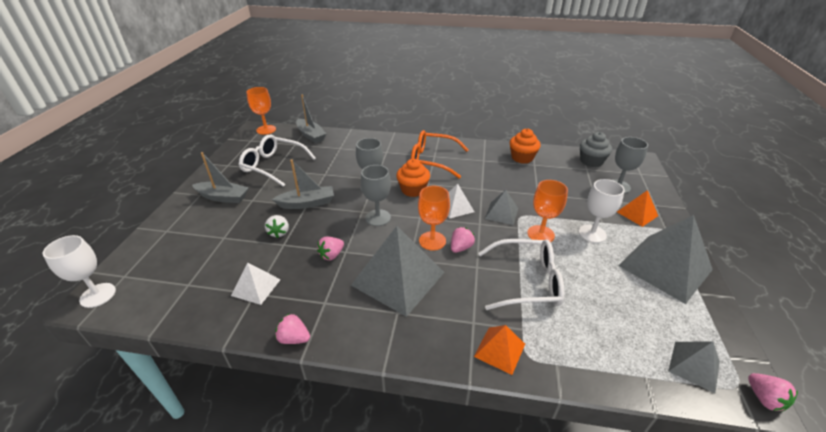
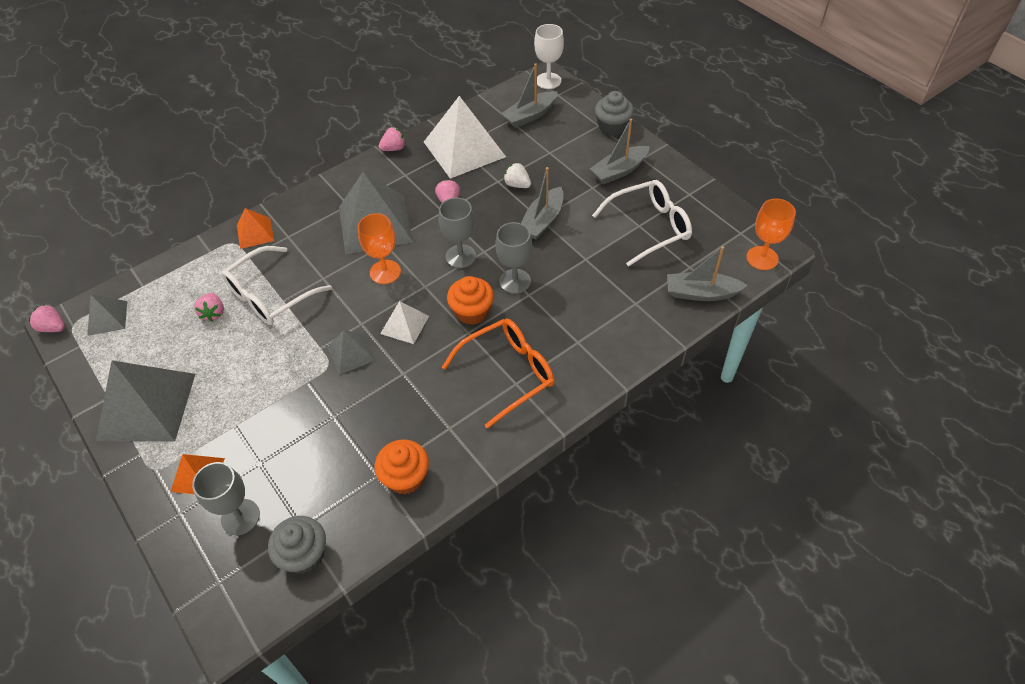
camera: 135 degrees right, 15 degrees up
white pyramid [231,262,281,305] -> white pyramid [424,96,506,179], size x1.99
pink strawberry [451,227,475,253] -> pink strawberry moved to [194,293,224,322]
orange goblet [527,180,568,242] -> none
white goblet [579,179,625,243] -> none
none -> grey boat [501,63,558,128]
none -> grey cupcake [595,91,634,136]

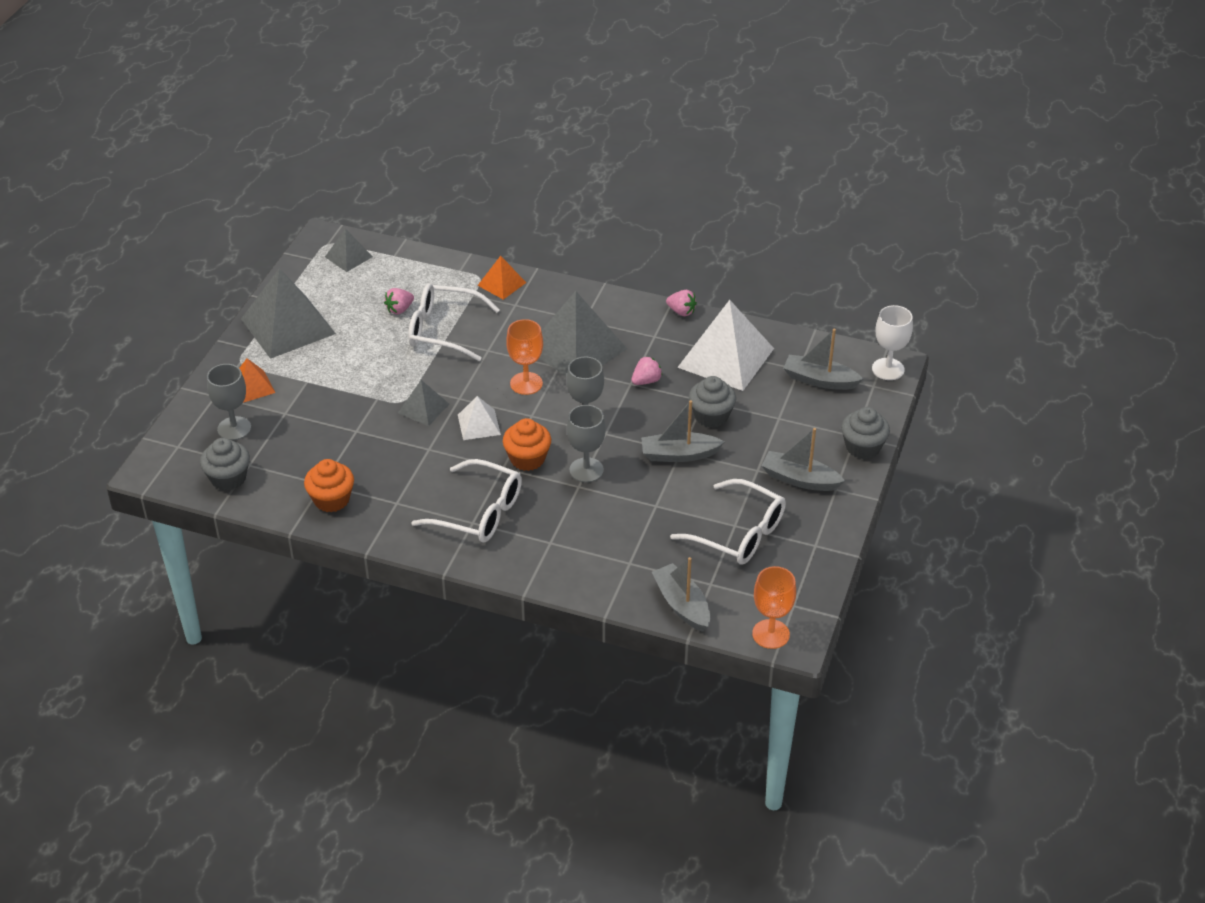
camera: 55 degrees right, 10 degrees down
pink strawberry [29,304,65,332] -> none
orange glasses [442,319,555,429] -> white glasses [411,459,522,543]
white strawberry [504,163,531,188] -> grey cupcake [689,376,736,428]

